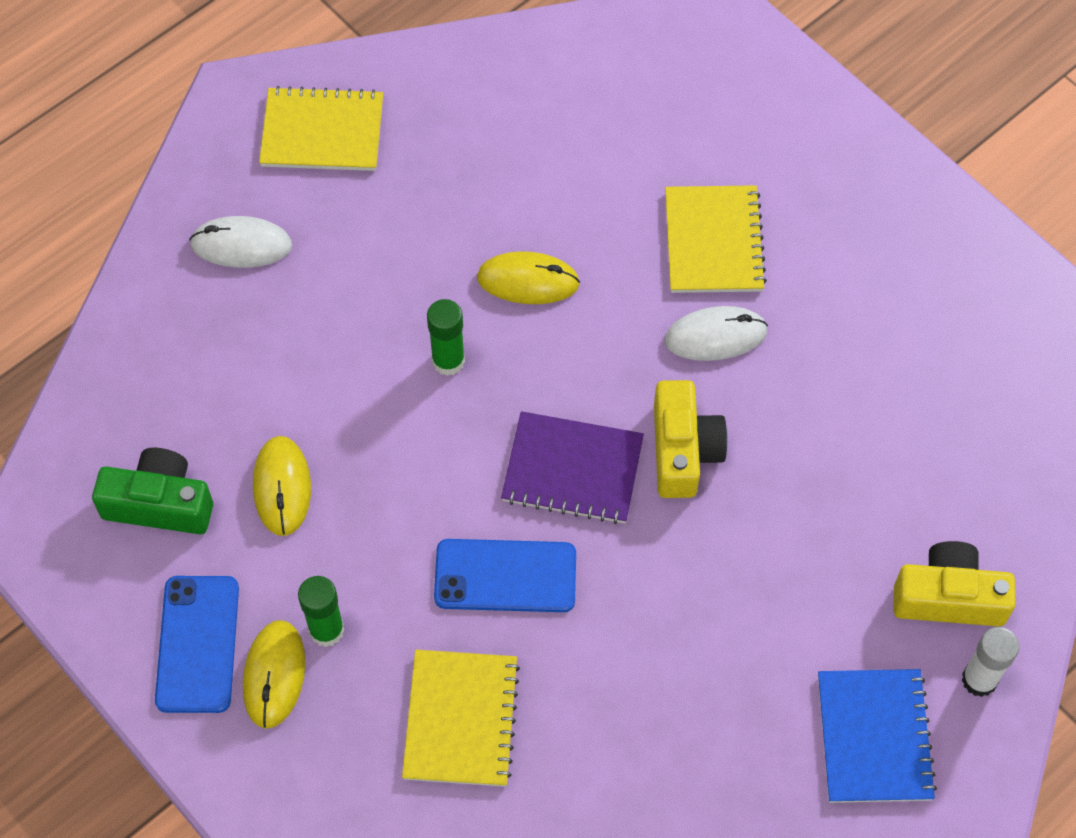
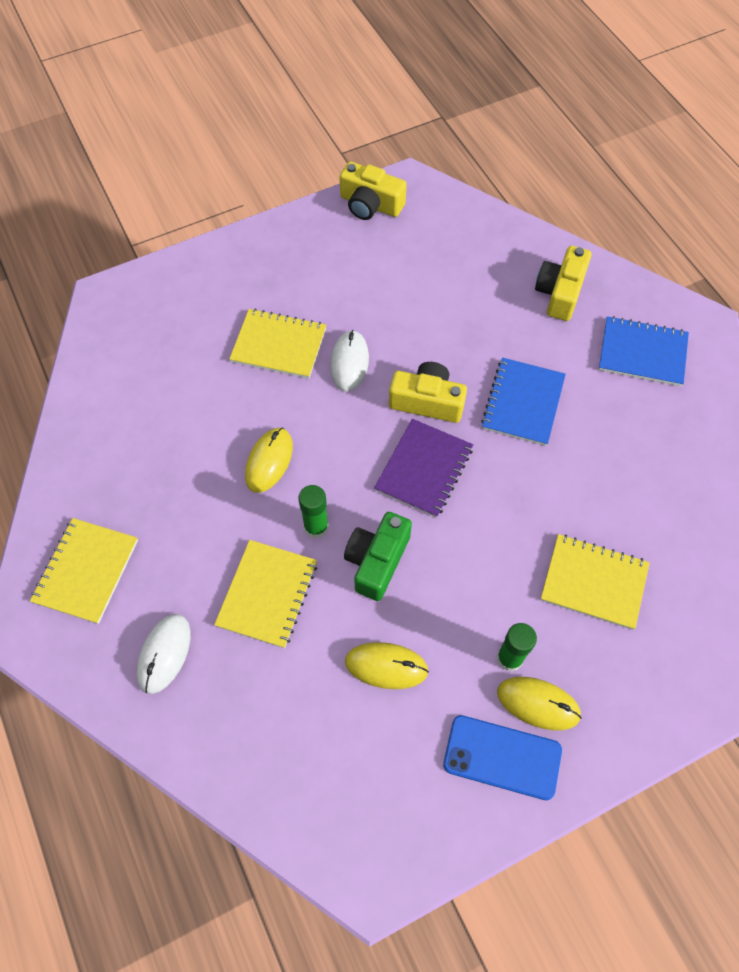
camera: 75 degrees left, 0 degrees up
green camera [92,448,213,534] -> green camera moved to [344,512,412,601]
blue phone [434,539,576,612] -> none
white glue stick [962,627,1019,697] -> none
none -> yellow notebook [214,540,317,648]
none -> yellow camera [340,161,407,220]
none -> blue notebook [481,358,566,446]

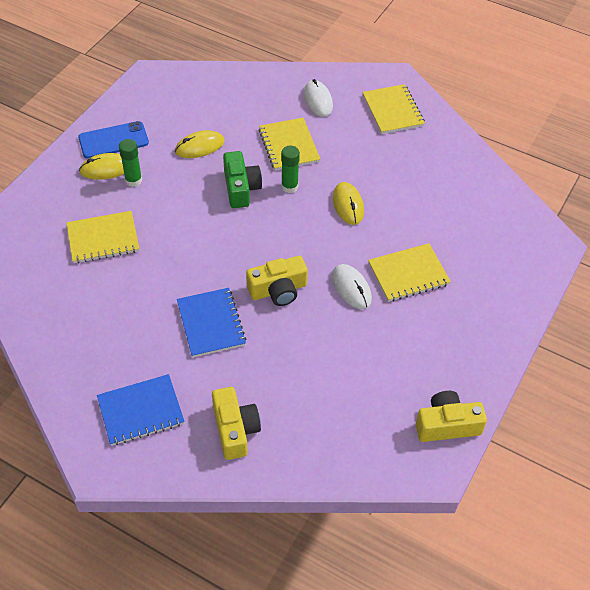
camera: 145 degrees right, 10 degrees down
purple notebook [374,419,473,518] -> none

